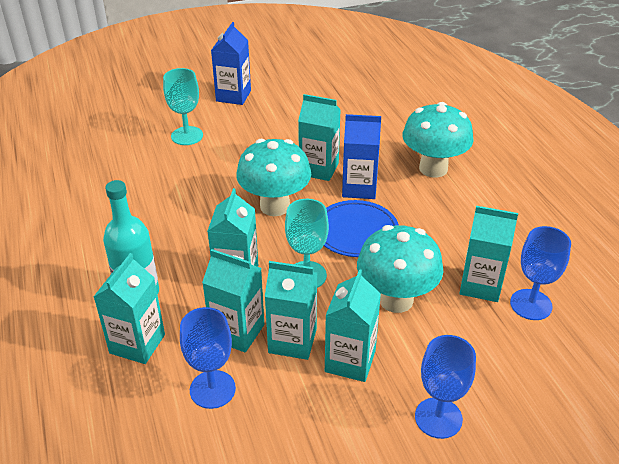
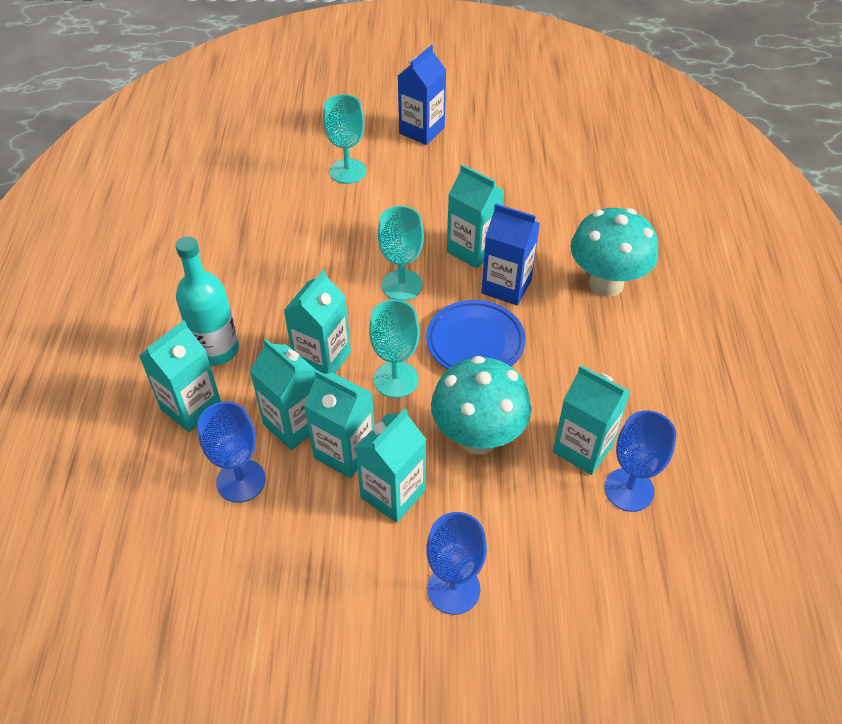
camera: 20 degrees right, 10 degrees up
turquoise mushroom [236,139,311,216] -> turquoise goblet [378,206,424,301]

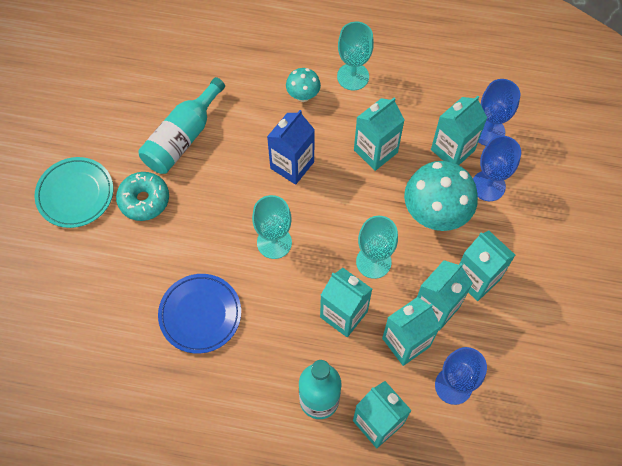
camera: 80 degrees left, 15 degrees up
turquoise goblet [323,94,366,184] -> turquoise goblet moved to [337,22,374,90]
blue carton [398,45,446,145] -> turquoise plate [35,157,113,228]
blue plate [426,300,526,369] -> blue plate moved to [158,274,241,353]
blue goblet [426,512,487,615] -> blue goblet moved to [473,136,521,201]
turquoise carton [447,164,505,269] -> turquoise carton moved to [354,97,404,171]
turquoise mushroom [570,208,658,297] -> turquoise mushroom [286,68,321,102], size x0.52
none -> turquoise donut [116,172,169,221]
none -> turquoise bottle [138,77,225,174]

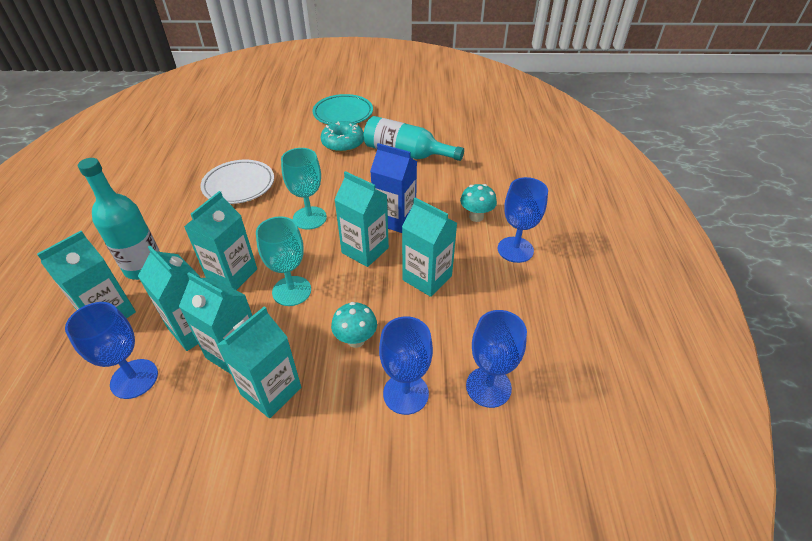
camera: 80 degrees right, 20 degrees down
blue plate [158,274,241,353] -> white plate [200,160,274,204]
turquoise goblet [337,22,374,90] -> blue goblet [498,177,548,263]
turquoise mushroom [404,161,478,231] -> turquoise mushroom [331,302,377,348], size x0.52
turquoise carton [431,96,487,165] -> turquoise carton moved to [334,171,389,267]

